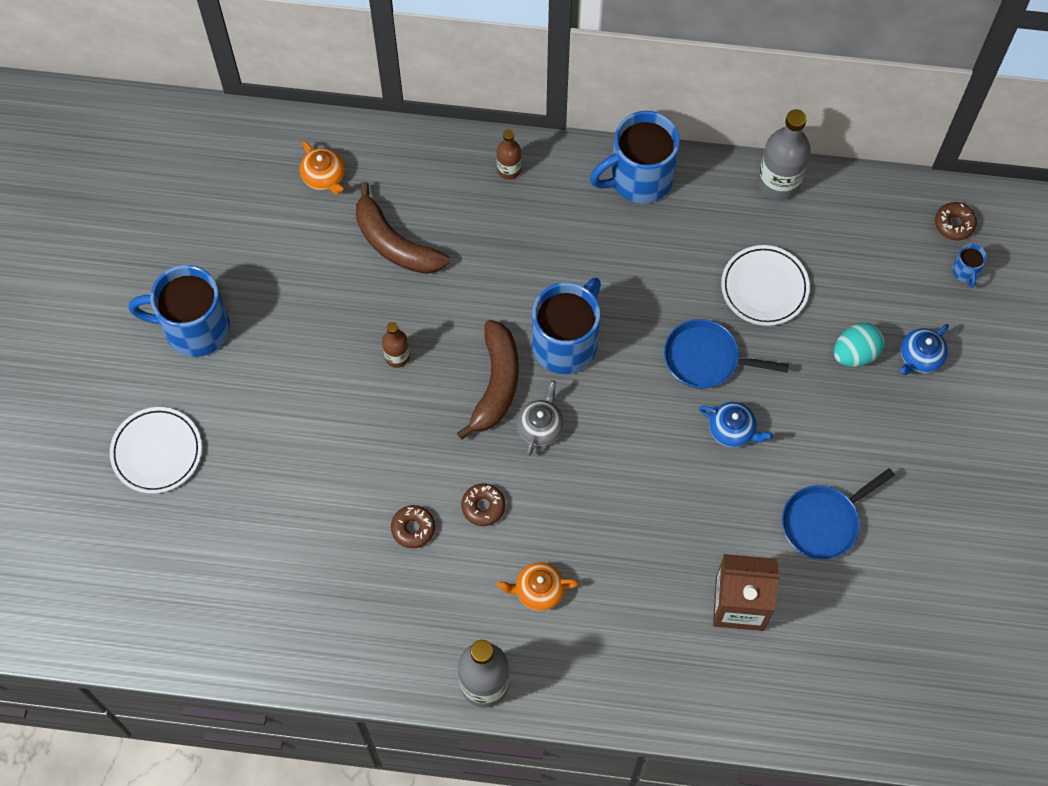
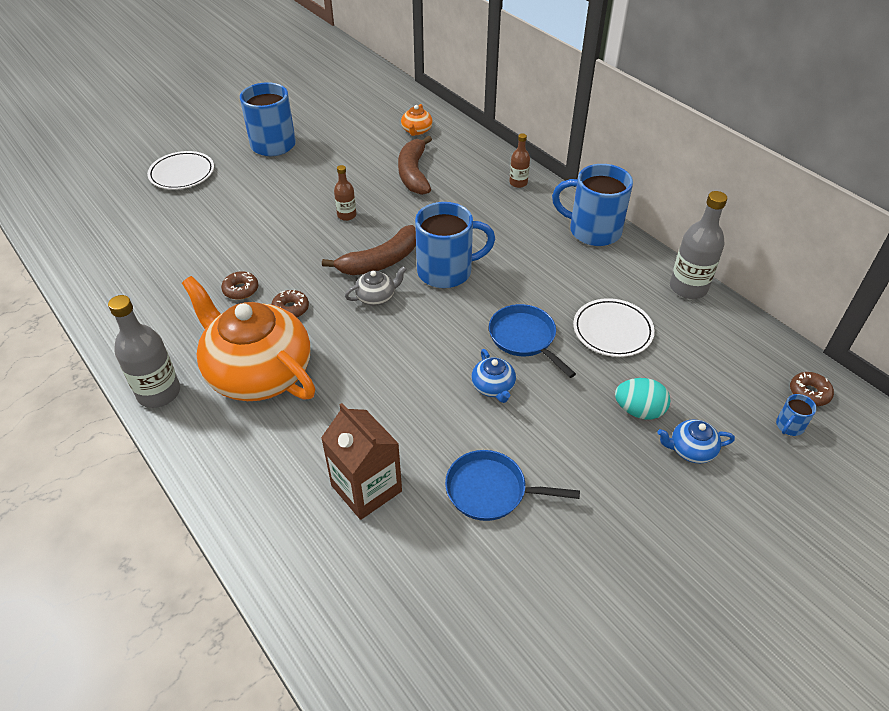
camera: 45 degrees right, 20 degrees down
orange teapot [497,562,579,611] -> orange teapot [182,276,315,401], size x2.48

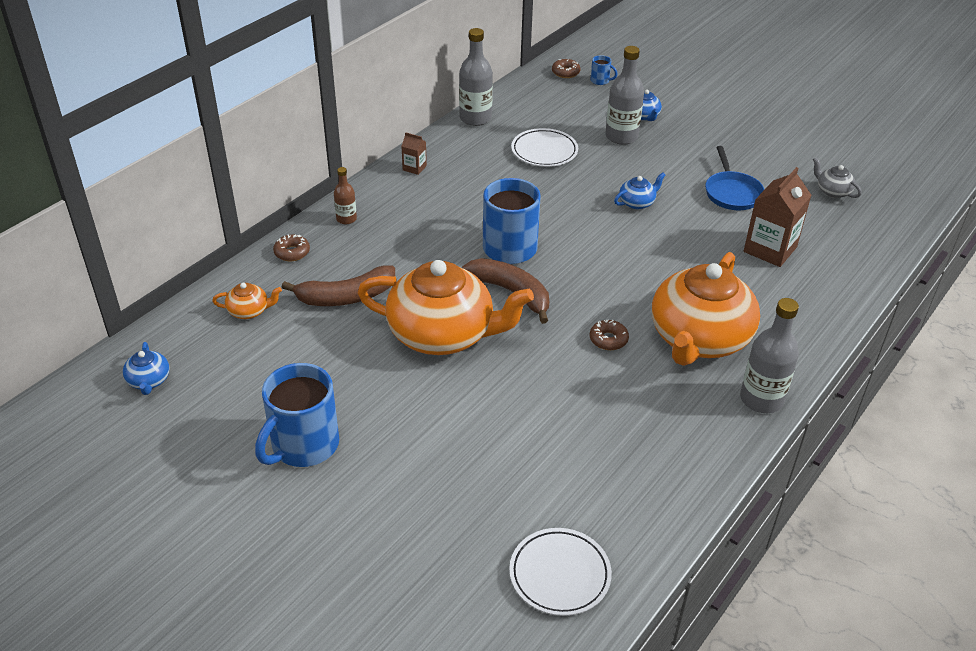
camera: 105 degrees left, 5 degrees down
white plate [147,151,214,190] -> white plate moved to [509,528,612,616]
brown donut [221,271,258,300] -> brown donut moved to [273,234,310,261]
brown bottle [334,165,356,221] -> orange teapot [357,260,534,355]
grey teapot [345,266,407,306] -> grey teapot moved to [813,157,862,198]
blue pan [489,304,576,378] -> none
blue mug [552,164,633,246] -> brown carton [401,132,427,175]
turquoise egg [615,378,670,419] -> grey bottle [605,46,644,145]
none -> blue teapot [123,342,170,395]

